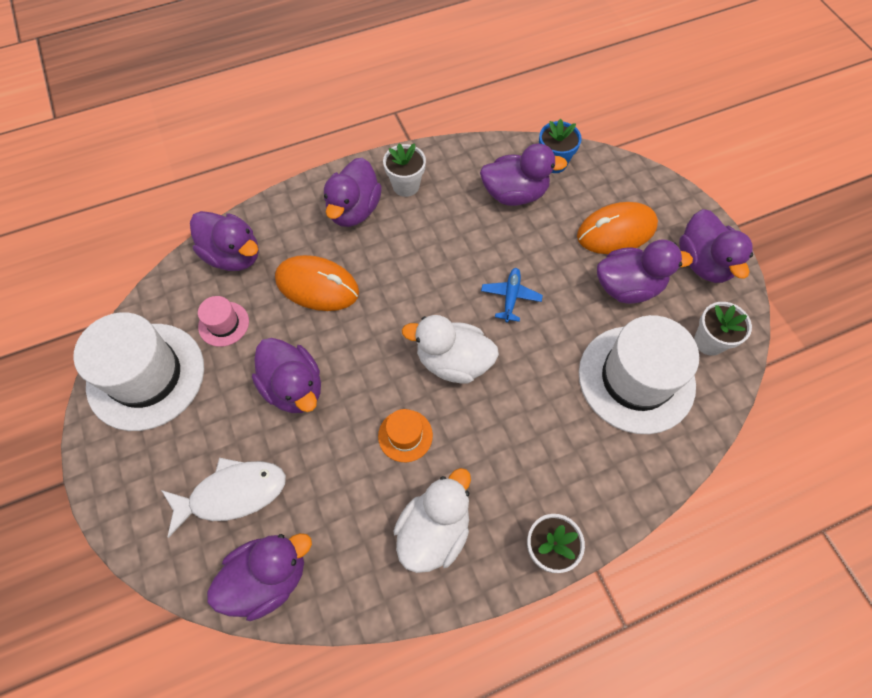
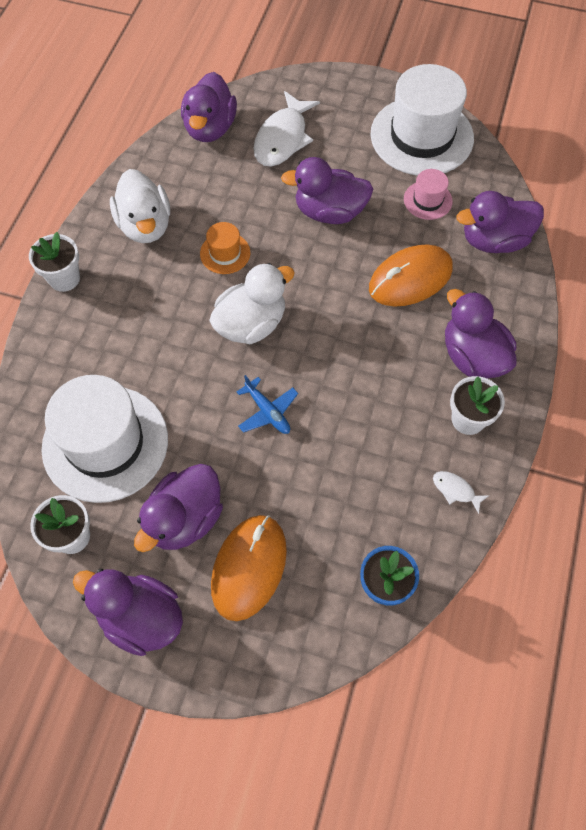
camera: 130 degrees right, 0 degrees up
purple duck [480,143,568,206] -> none
none -> white fish [433,471,489,514]

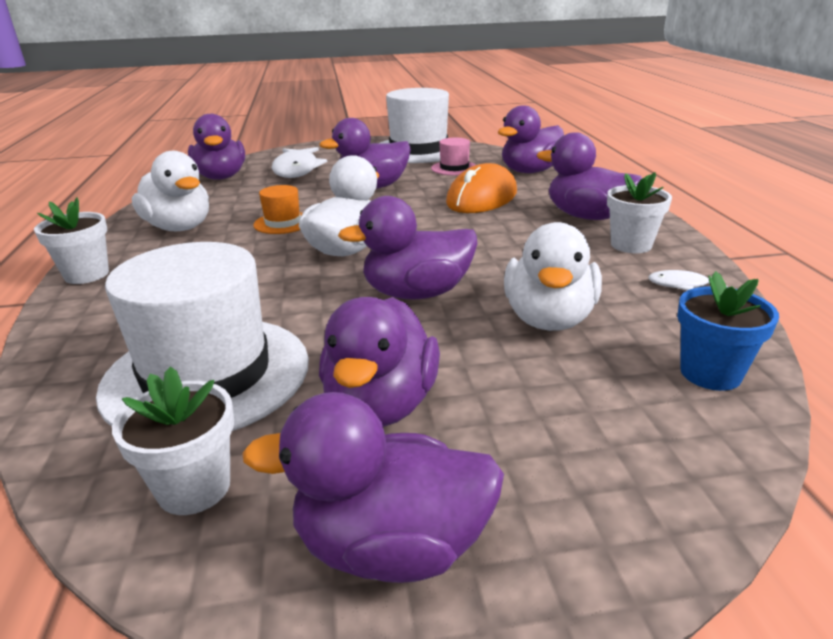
camera: 25 degrees left, 35 degrees down
orange mouse [211,515,287,621] -> none
blue plane [237,375,298,434] -> purple duck [338,196,477,300]
none -> white duck [504,222,602,331]

